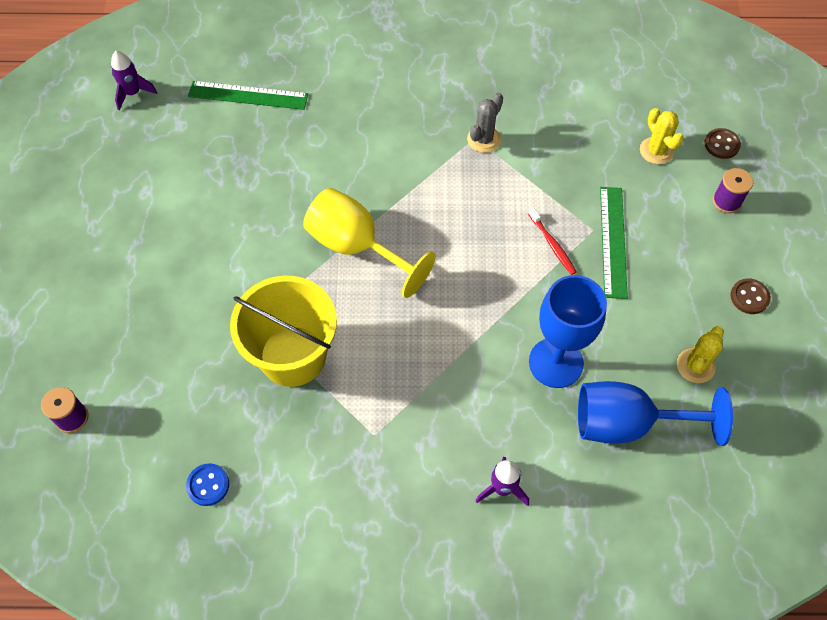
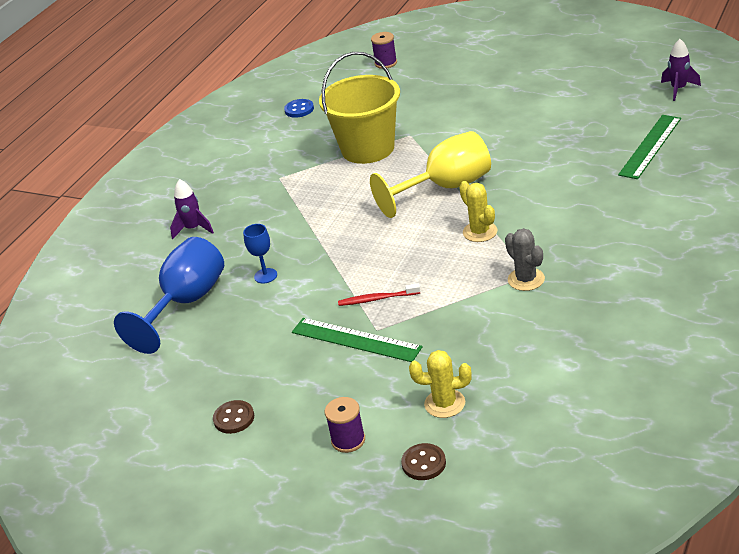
camera: 120 degrees right, 25 degrees down
blue goblet [529,275,607,388] -> blue goblet [243,224,277,283], size x0.47
yellow cactus [677,326,724,383] -> yellow cactus moved to [459,181,497,242]

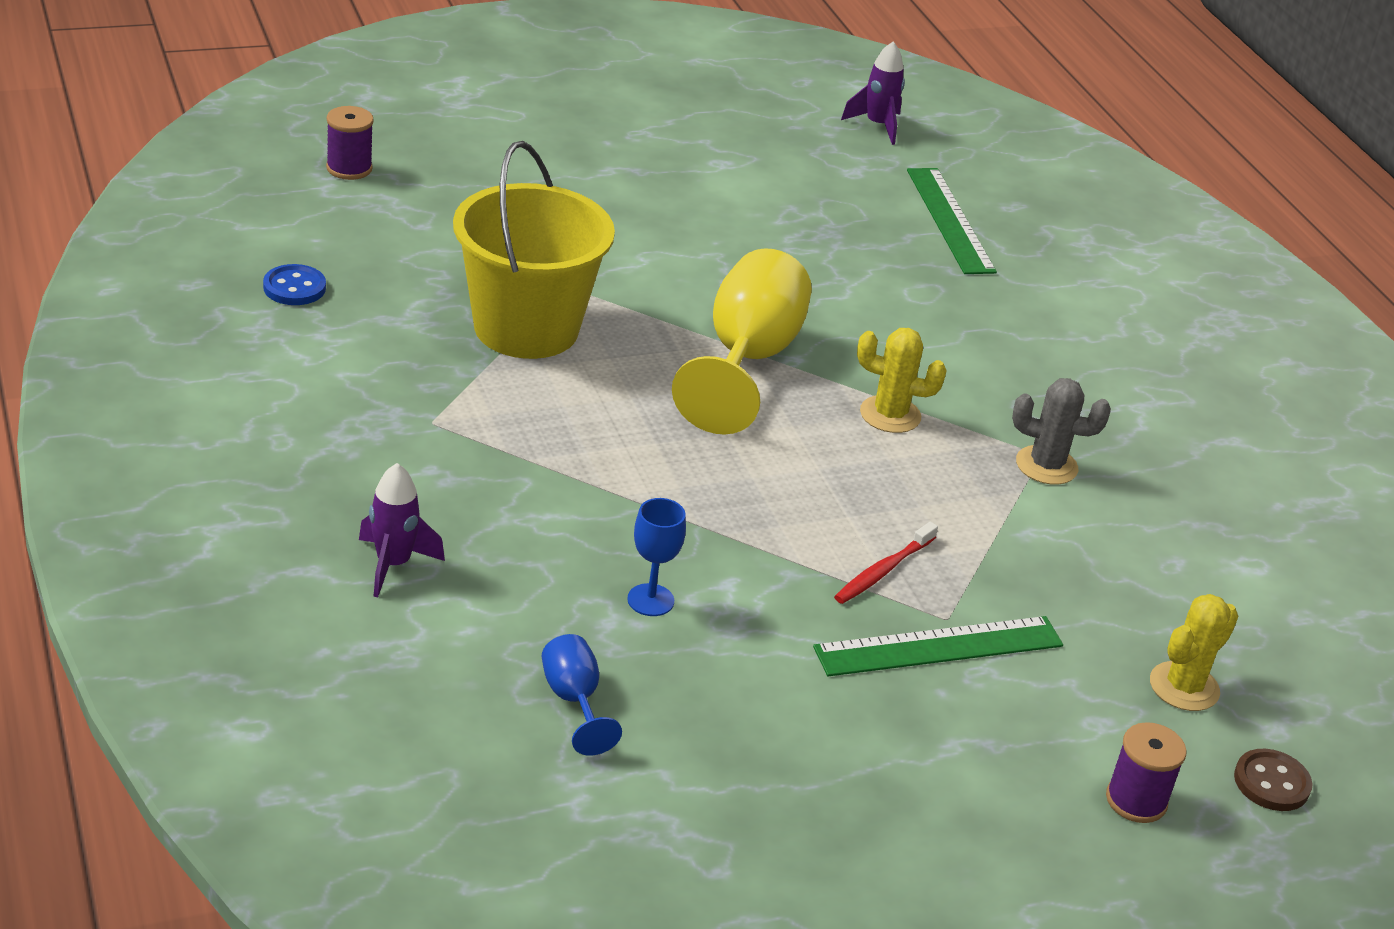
camera: 55 degrees left, 0 degrees up
blue goblet [114,237,224,354] -> blue goblet [542,634,622,756], size x0.47
brown button [213,400,254,434] -> none

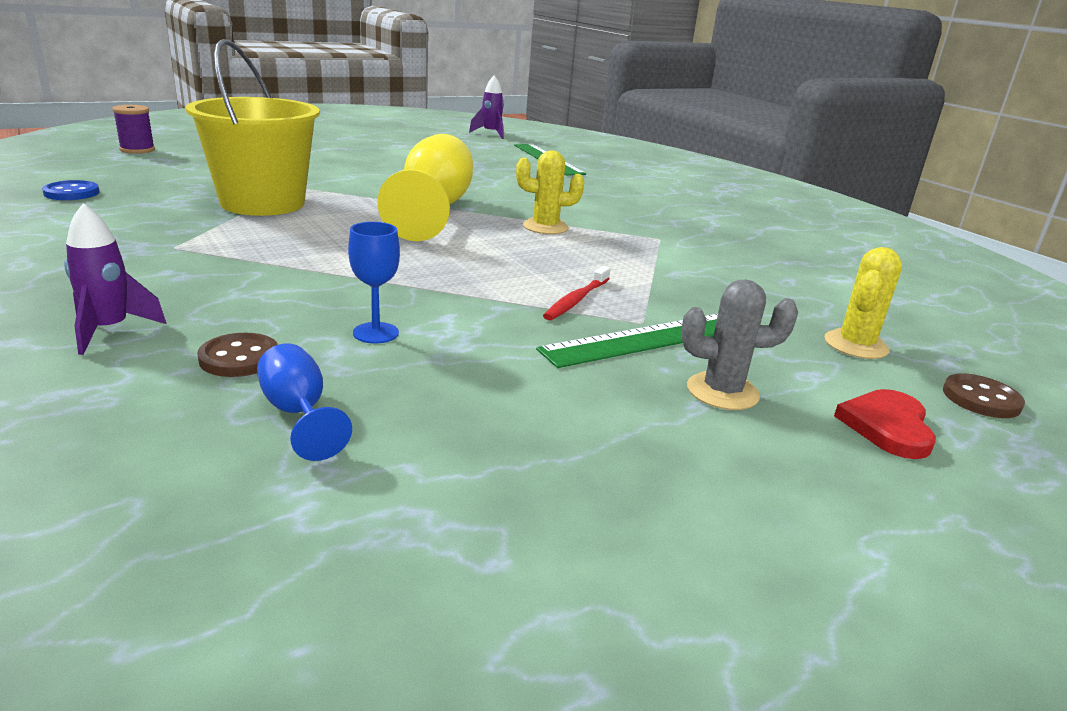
camera: 10 degrees left, 10 degrees down
grey cactus [1012,378,1111,485] -> grey cactus moved to [681,279,798,410]
purple spool [1106,722,1187,823] -> red heart [834,389,936,459]
none -> brown button [197,333,278,377]

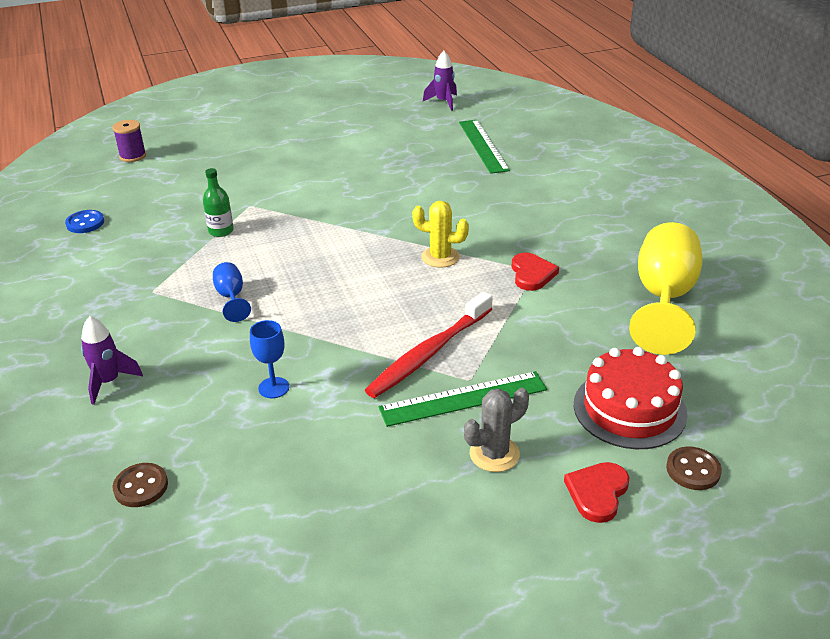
camera: 15 degrees right, 10 degrees up
yellow bucket [186,39,320,216] -> green bottle [203,168,234,237]
brown button [197,333,278,377] -> brown button moved to [113,463,168,507]
blue goblet [257,343,352,461] -> blue goblet moved to [213,262,251,322]
yellow goblet [377,134,473,241] -> yellow goblet moved to [629,222,702,355]
red toothbrush [543,266,611,320] -> red toothbrush [365,291,493,398], size x1.83
grey cactus [681,279,798,410] -> grey cactus turned 45 degrees counterclockwise [464,388,529,472]
yellow cactus [824,247,902,359] -> red cake [574,347,687,449]
none -> red heart [512,253,559,291]

